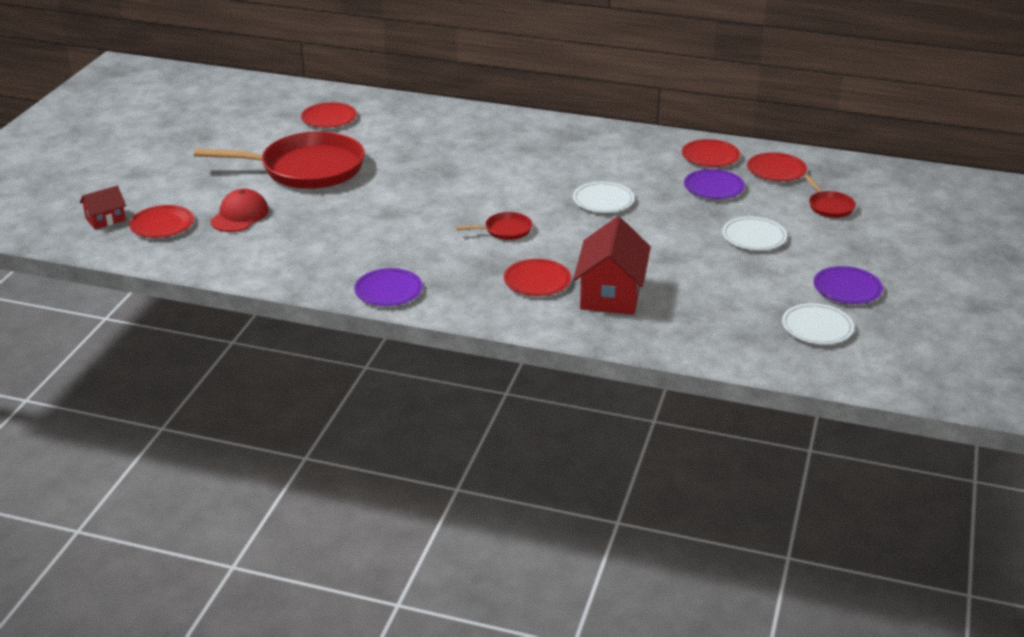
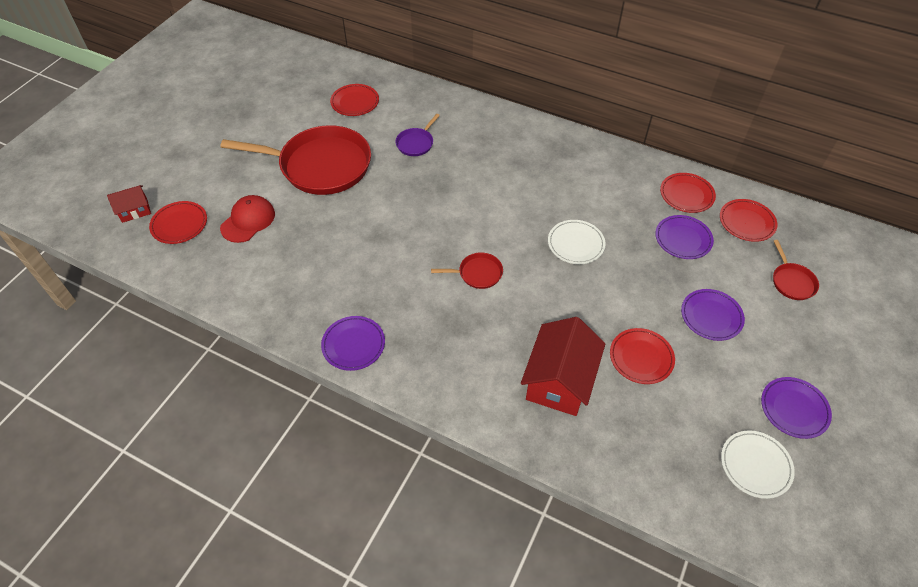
camera: 10 degrees right, 20 degrees up
red plate [504,259,571,296] -> red plate moved to [610,328,675,384]
white plate [722,217,787,250] -> purple plate [681,289,745,341]
none -> purple pan [396,114,440,156]

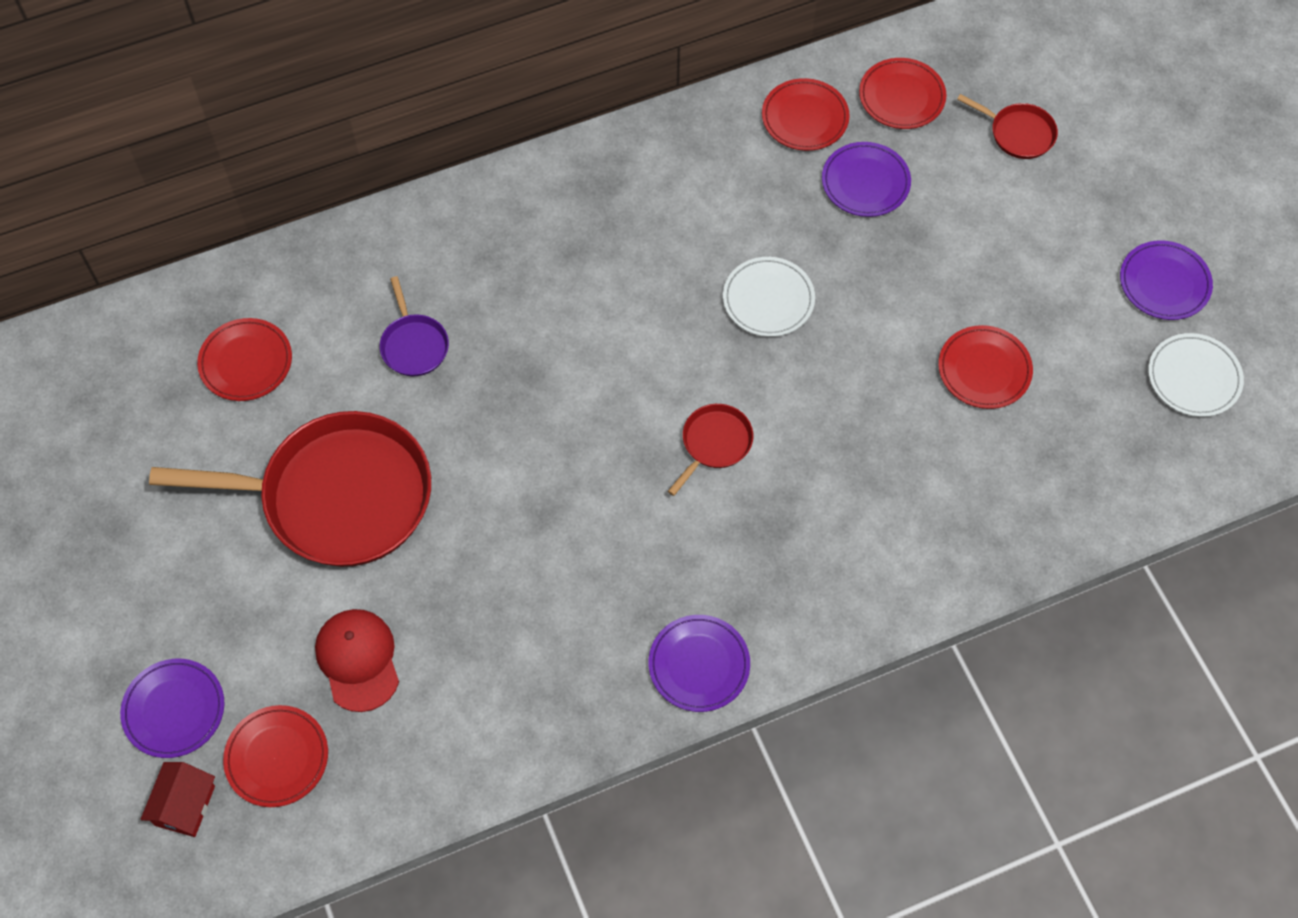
camera: 50 degrees left, 10 degrees up
red pan [221,125,371,195] -> red pan turned 45 degrees clockwise [149,411,431,567]
red house [521,317,605,416] -> none
purple plate [681,289,745,341] -> purple plate moved to [120,659,224,758]

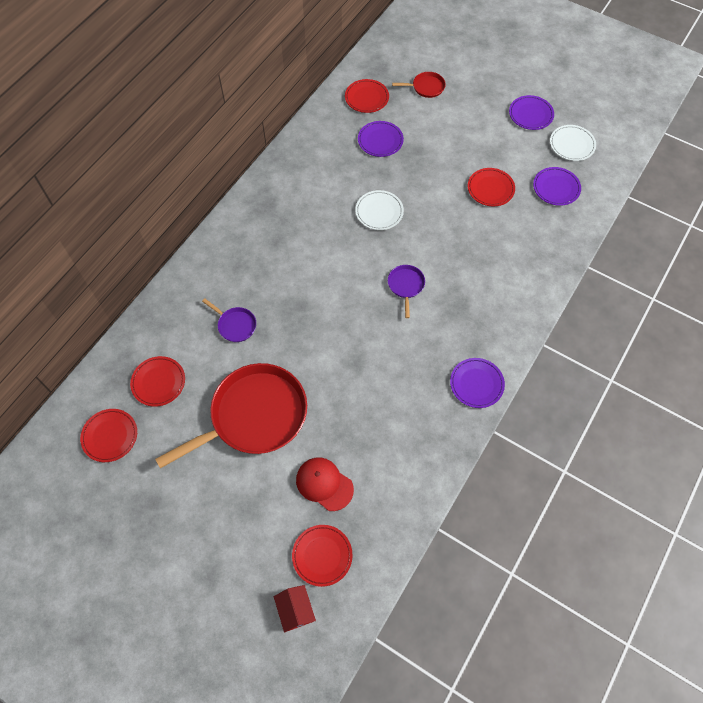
camera: 35 degrees left, 0 degrees up
purple plate [120,659,224,758] -> purple plate moved to [533,167,581,206]
red pan [668,404,753,496] -> purple pan [388,265,425,318]
red plate [762,78,850,151] -> red plate moved to [80,409,137,462]

